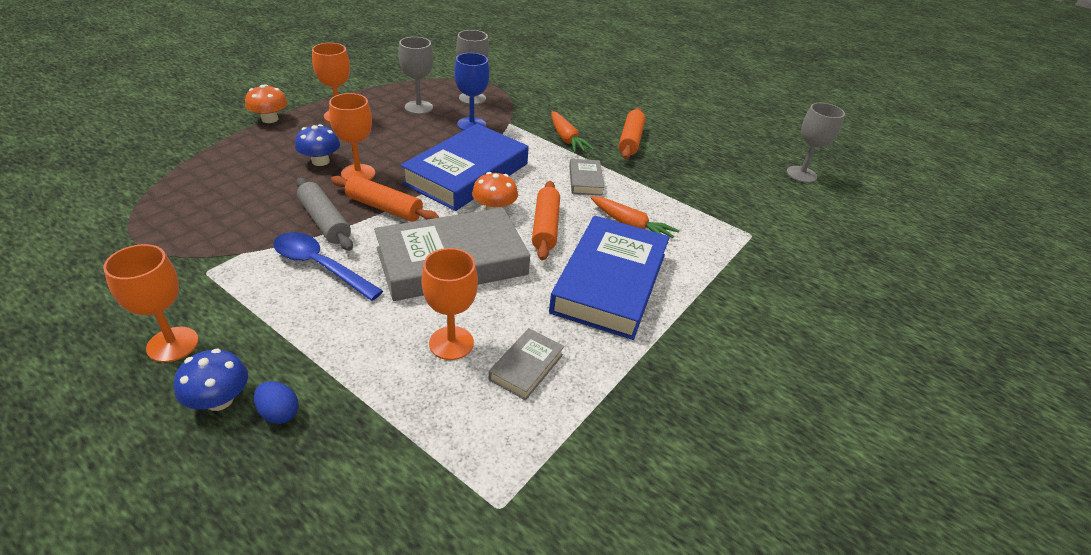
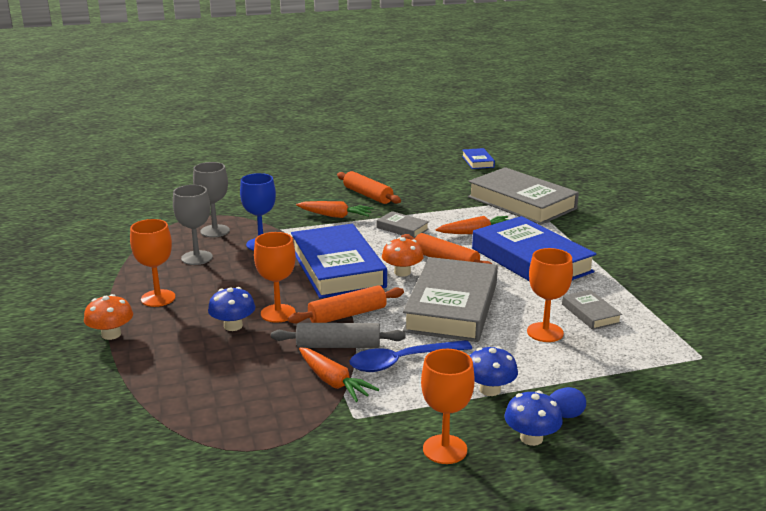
camera: 50 degrees left, 15 degrees down
grey goblet [787,103,845,183] -> blue book [462,148,495,169]
none -> orange carrot [299,347,379,402]
none -> grey book [468,167,579,225]
none -> blue mushroom [470,346,518,396]

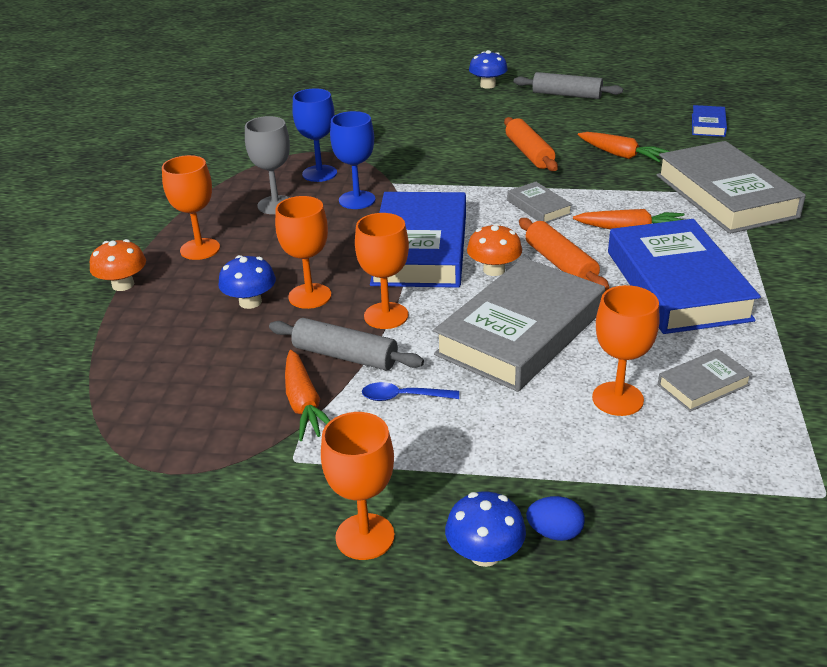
camera: 25 degrees right, 10 degrees up
grey goblet [193,162,230,238] -> blue goblet [292,88,337,182]
orange rolling pin [288,285,404,324] -> orange goblet [355,213,409,329]
orange carrot [296,201,374,218] -> orange carrot moved to [578,132,671,162]
blue spoon [349,340,472,372] -> blue spoon [362,382,459,401], size x0.58
blue mushroom [470,346,518,396] -> blue mushroom moved to [469,50,508,89]
grey book [562,290,622,330] -> grey book turned 60 degrees clockwise [658,349,752,412]
none -> grey rolling pin [514,72,623,99]

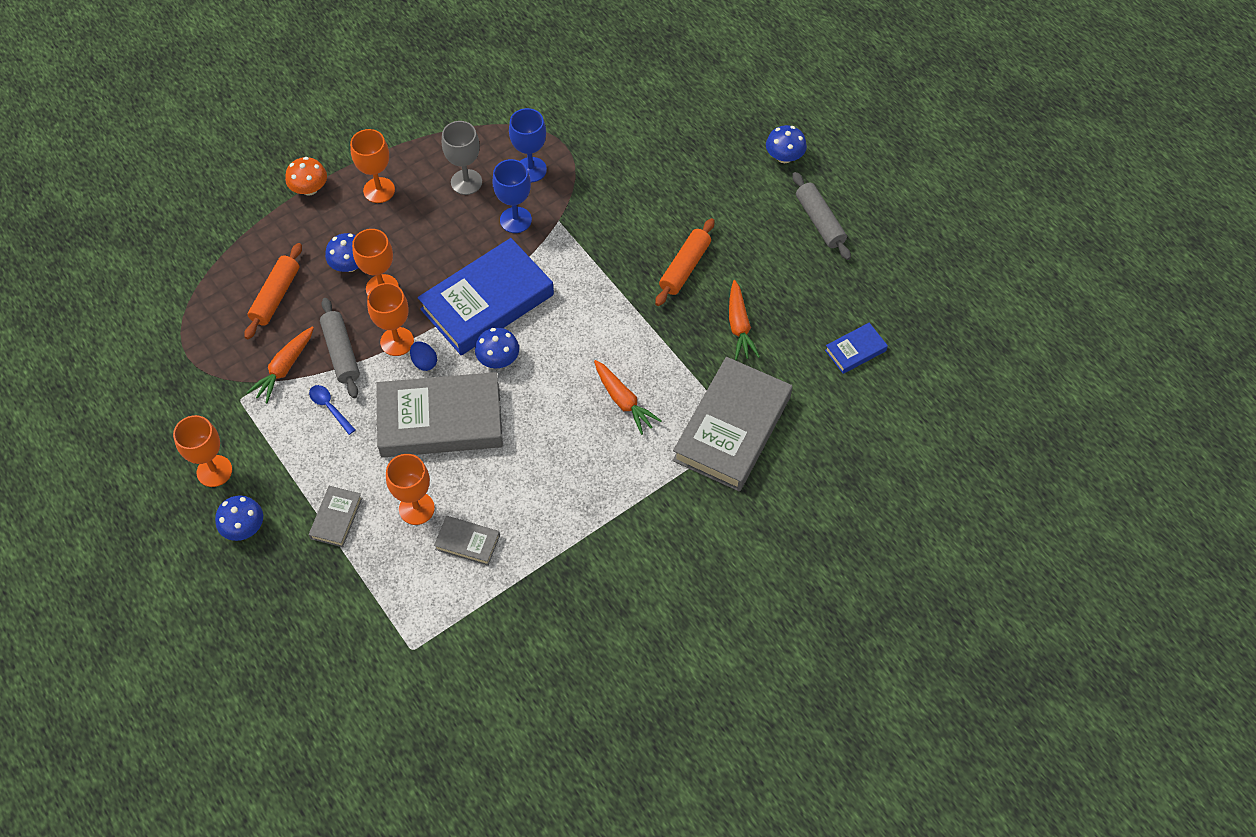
camera: 45 degrees right, 25 degrees up
orange mushroom [467,223,522,276] -> blue mushroom [475,327,519,368]
grey book [507,182,573,223] -> grey book moved to [309,486,362,547]
orange rolling pin [519,218,609,291] -> orange rolling pin moved to [244,243,302,339]
blue egg [526,496,585,541] -> blue egg moved to [410,341,437,371]
blue book [608,219,761,334] -> none

